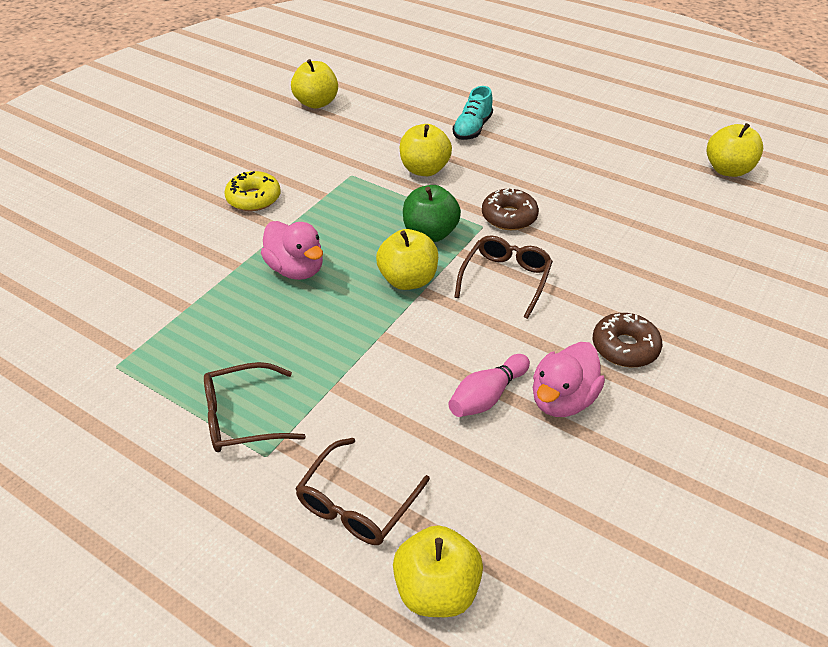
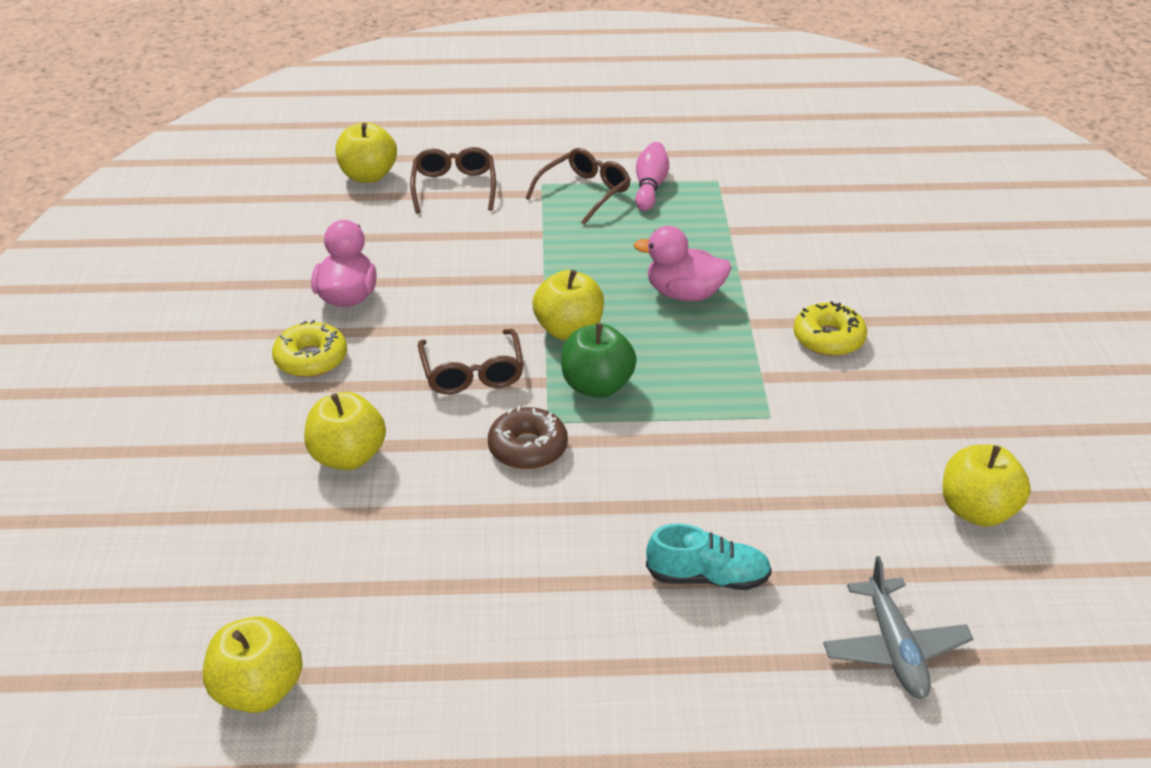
camera: 145 degrees right, 5 degrees down
yellow apple [399,124,452,176] -> yellow apple moved to [304,392,386,470]
pink bowling pin [449,354,530,417] -> pink bowling pin moved to [635,142,669,211]
turquoise shoe [453,86,493,140] -> turquoise shoe turned 105 degrees clockwise [646,524,772,590]
brown donut [593,313,662,367] -> yellow donut [272,320,347,377]
none -> grey plane [823,556,973,699]

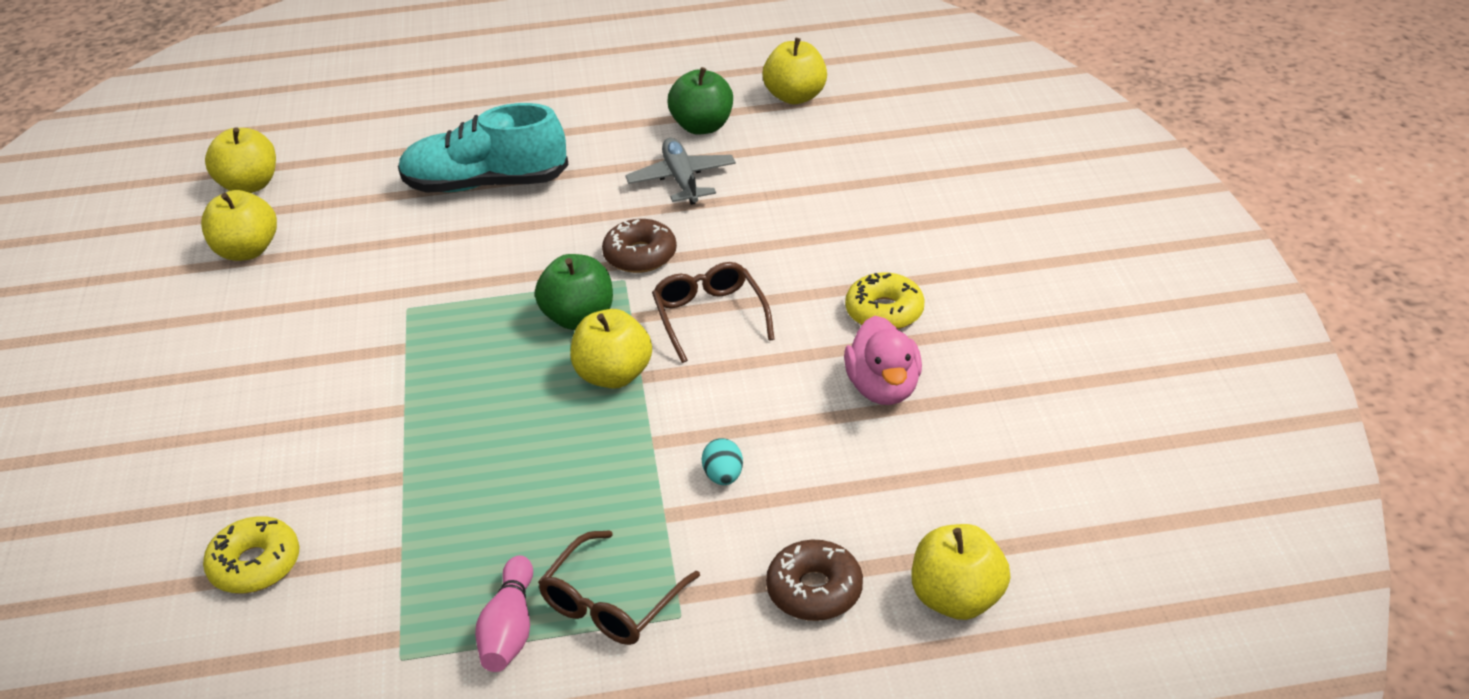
camera: 175 degrees right, 0 degrees up
yellow apple [304,392,386,470] -> yellow apple moved to [205,127,276,193]
brown glasses [410,147,496,214] -> brown donut [766,540,863,621]
pink duck [634,226,732,301] -> none
turquoise shoe [646,524,772,590] -> turquoise shoe [398,103,569,193], size x1.74
yellow donut [793,301,867,356] -> yellow donut moved to [203,516,299,593]
grey plane [823,556,973,699] -> grey plane moved to [625,138,736,205]
none -> green apple [667,67,733,135]
none -> turquoise egg [702,438,743,485]

